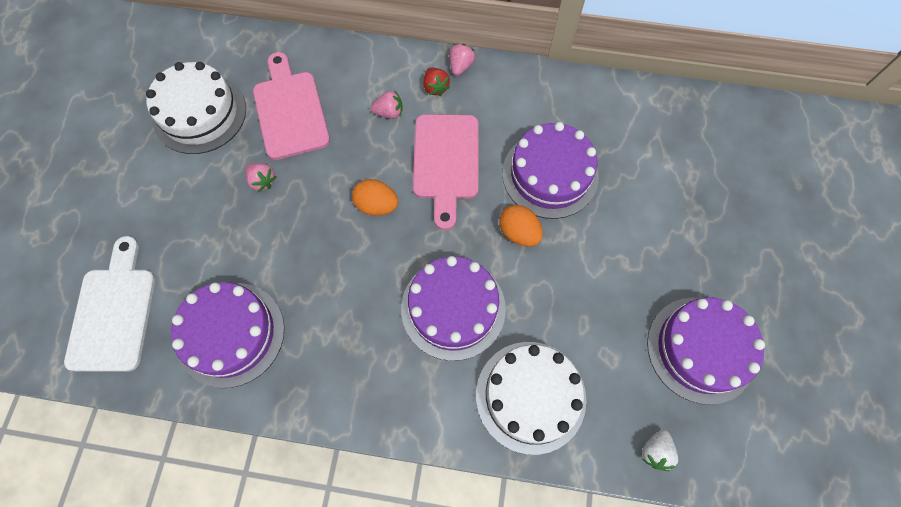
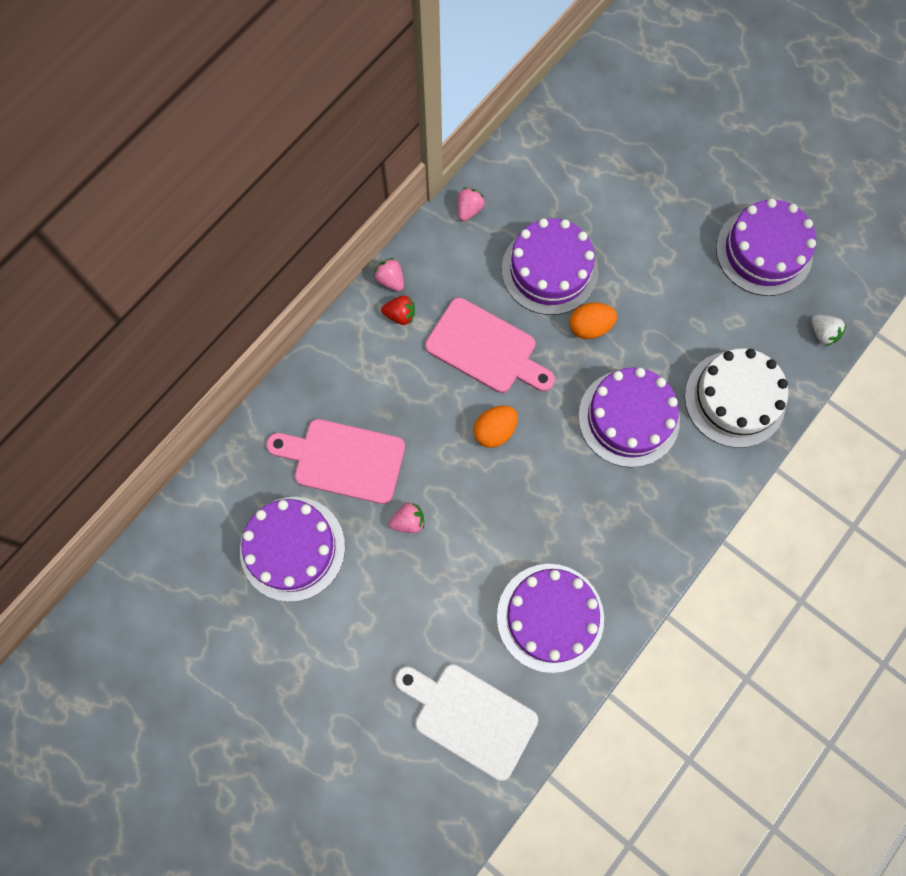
camera: 60 degrees left, 5 degrees up
white cake [146,62,246,154] -> purple cake [240,497,345,602]
pink strawberry [371,90,403,119] -> pink strawberry moved to [457,187,485,221]

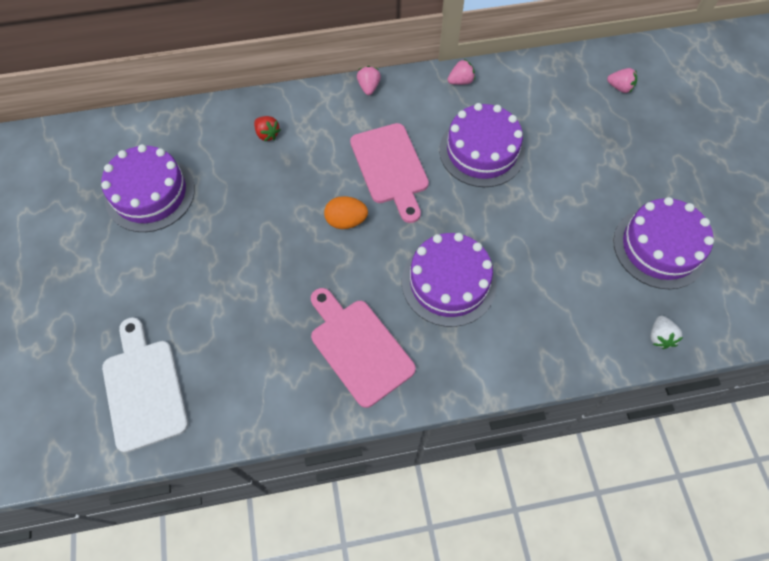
camera: 40 degrees right, 10 degrees down
pink cutting board [266,419,405,504] -> pink cutting board moved to [311,288,416,408]
red strawberry [381,296,415,325] -> red strawberry moved to [254,116,281,141]
pink strawberry [389,503,424,533] -> pink strawberry moved to [607,68,637,93]
purple cake [497,564,604,673] -> none
orange egg [570,303,617,339] -> none
white cake [685,348,788,448] -> none

